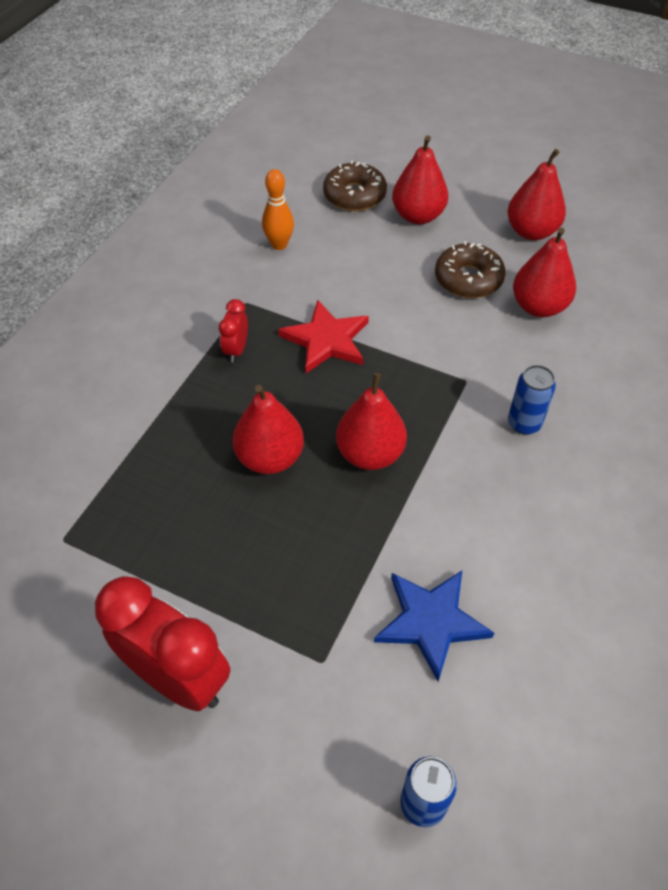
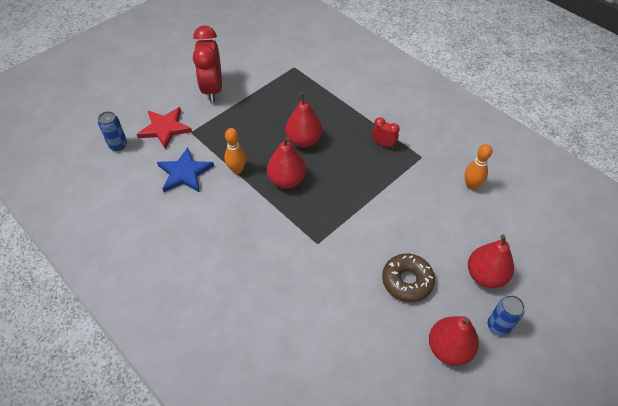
camera: 110 degrees right, 0 degrees up
red clock [95,576,230,711] -> red clock turned 120 degrees clockwise [193,25,222,102]
red star [278,300,369,373] -> red star moved to [137,107,192,150]
brown donut [323,161,387,211] -> none
blue can [508,365,556,435] -> blue can moved to [488,295,525,336]
red pear [513,227,576,317] -> none
none -> orange bowling pin [224,128,246,174]

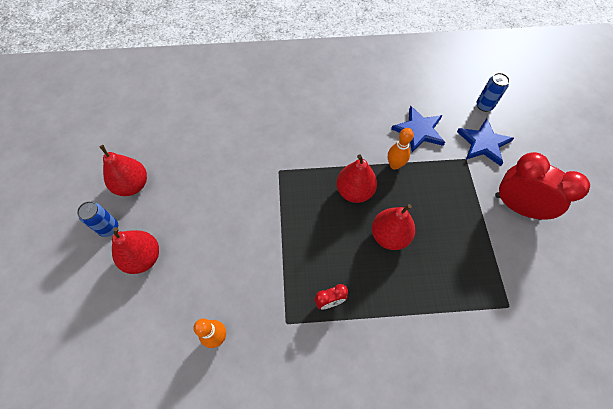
camera: 130 degrees right, 10 degrees up
red star [137,107,192,150] -> blue star [457,118,514,166]
brown donut [382,254,435,302] -> none

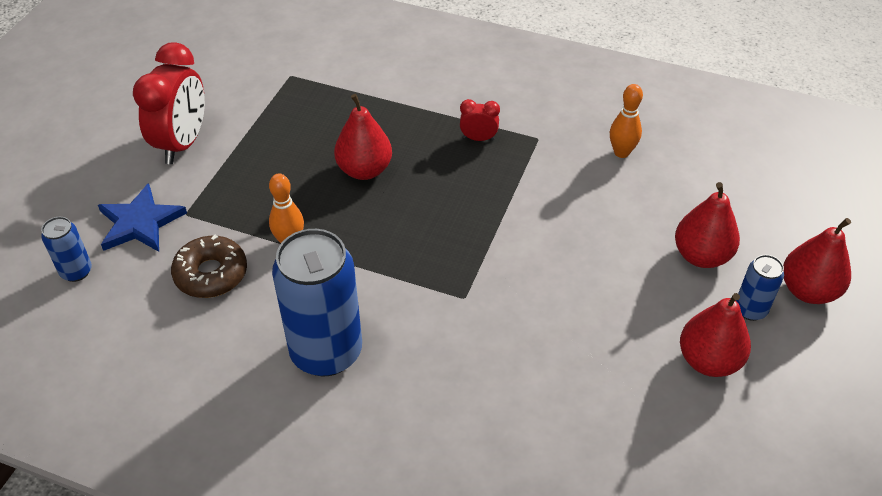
camera: 155 degrees left, 15 degrees down
red pear [336,154,377,203] -> red pear moved to [783,218,851,304]
blue star [391,106,445,152] -> brown donut [171,234,247,298]
red clock [495,152,590,220] -> red clock turned 135 degrees counterclockwise [133,42,205,164]
none -> blue can [272,229,362,376]

